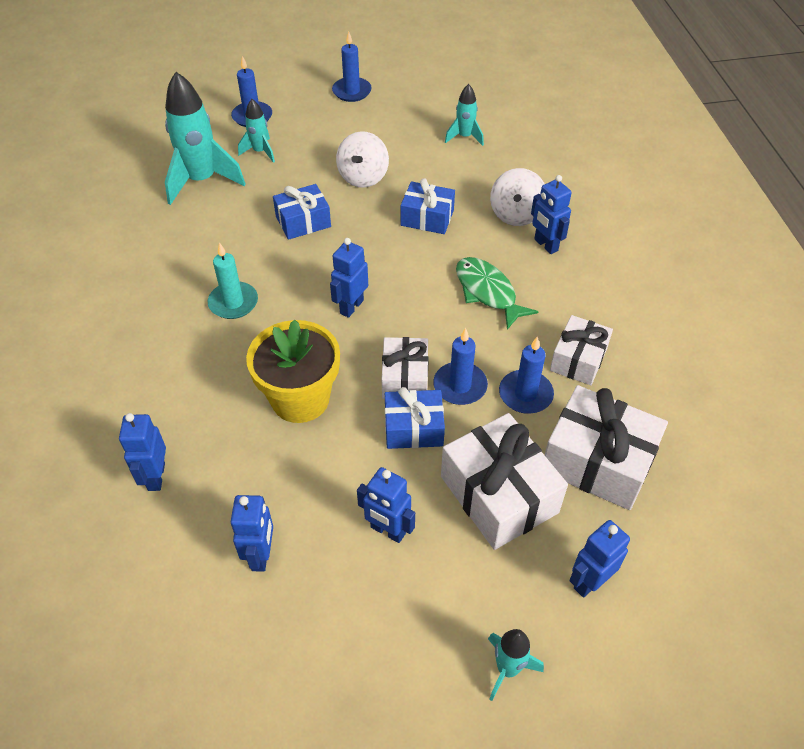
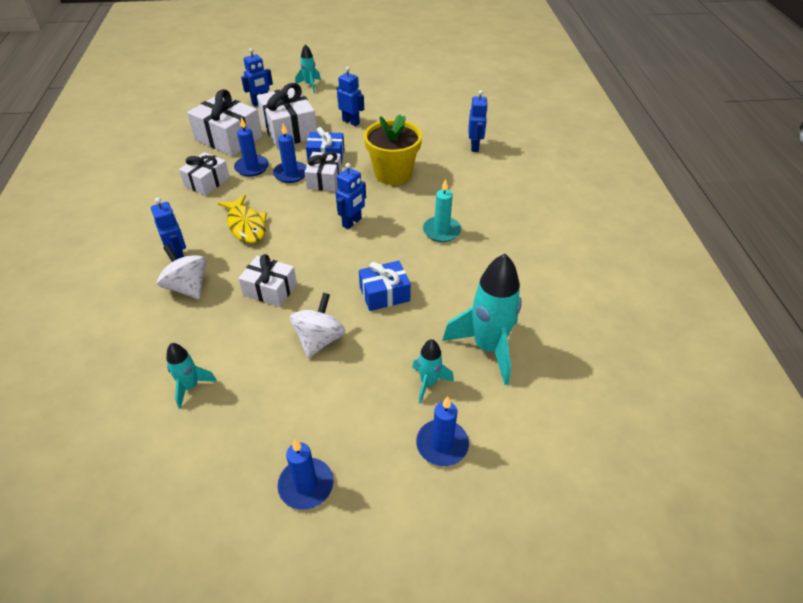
camera: 175 degrees left, 5 degrees down
blue robot [231,495,273,572] -> none
blue gift [401,178,455,234] -> white gift [238,254,297,307]
green fish [456,257,539,330] -> yellow fish [218,195,267,243]
white spinning top [490,168,545,226] -> white spinning top turned 60 degrees counterclockwise [157,245,207,299]

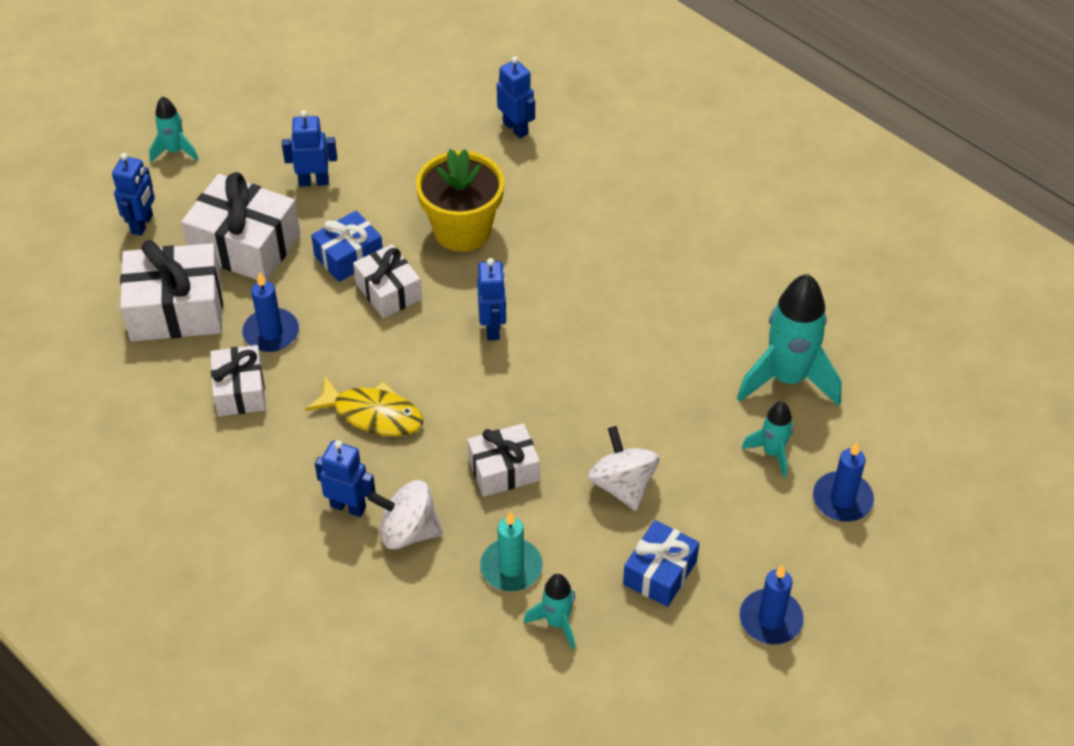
camera: 40 degrees left, 5 degrees up
blue candle [273,124,307,183] -> none
blue gift [359,261,411,311] -> blue gift moved to [623,520,699,607]
turquoise candle [423,179,461,242] -> turquoise candle moved to [480,511,543,591]

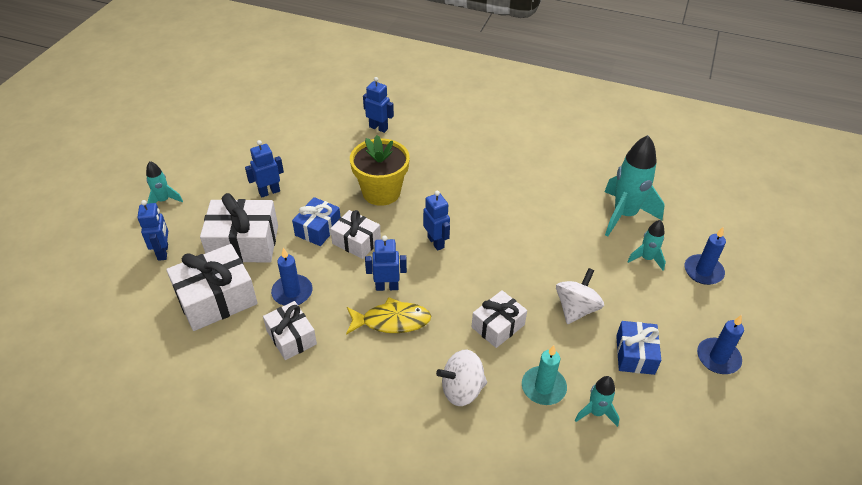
camera: 25 degrees left, 5 degrees down
blue robot [315,440,376,517] -> blue robot moved to [365,235,407,291]
white spinning top [588,426,660,511] -> white spinning top turned 75 degrees clockwise [556,268,604,324]

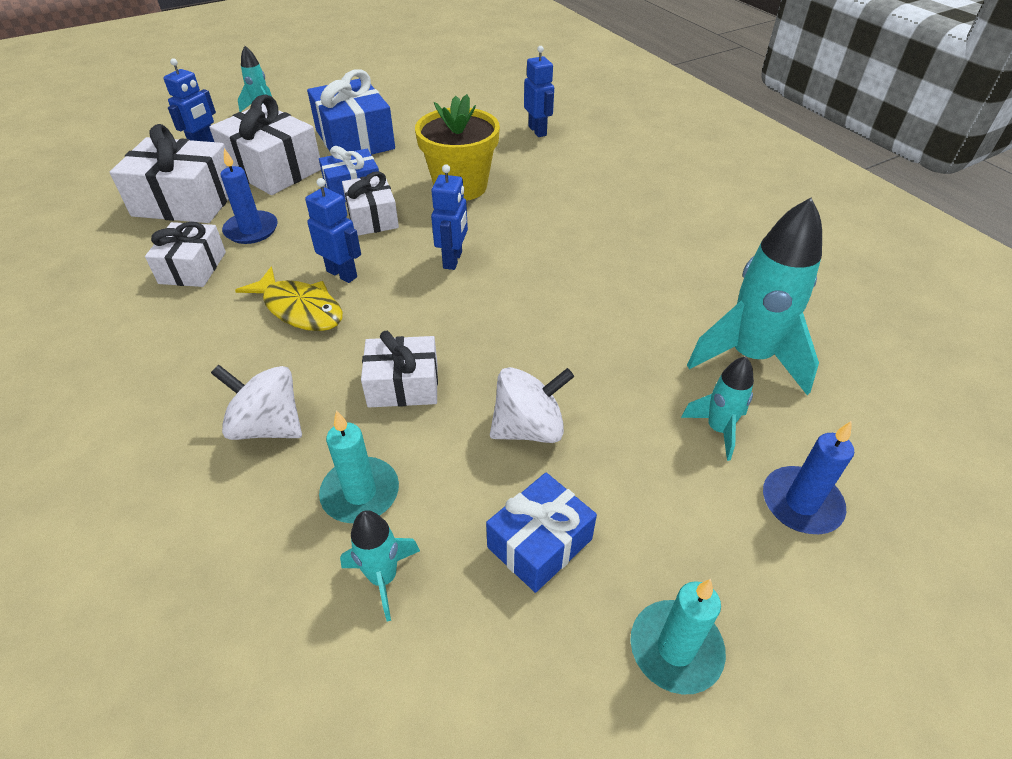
camera: 40 degrees right, 0 degrees up
blue robot [245,140,284,198] -> blue gift [307,70,395,155]
blue candle [697,315,744,374] -> turquoise candle [631,579,726,695]

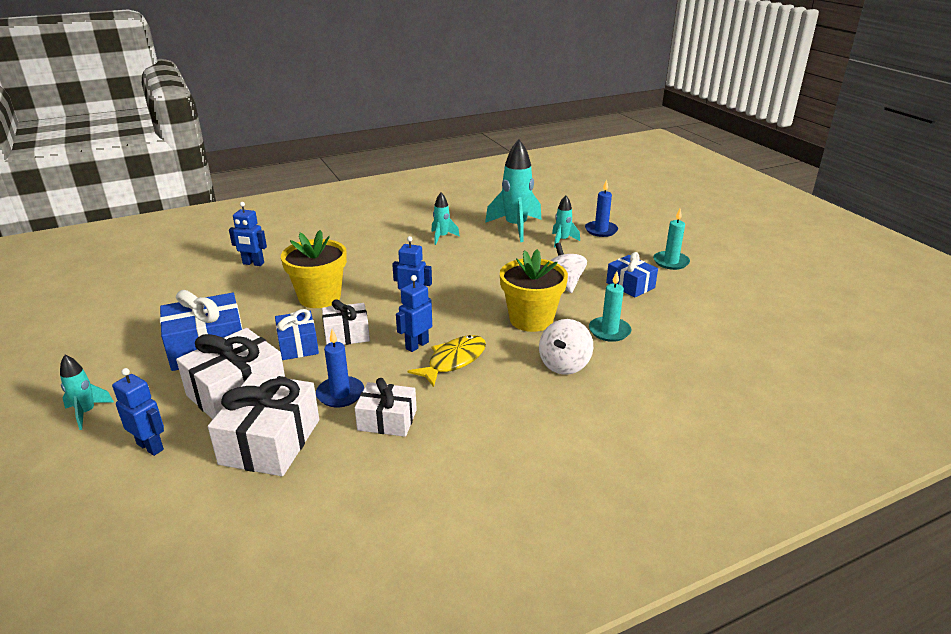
camera: 85 degrees left, 15 degrees down
turquoise rocket [340,510,420,621] -> turquoise rocket moved to [431,192,460,245]
white gift [361,331,438,408] -> yellow flower pot [500,249,568,332]
blue robot [524,46,554,137] -> blue robot turned 150 degrees counterclockwise [229,202,267,266]

